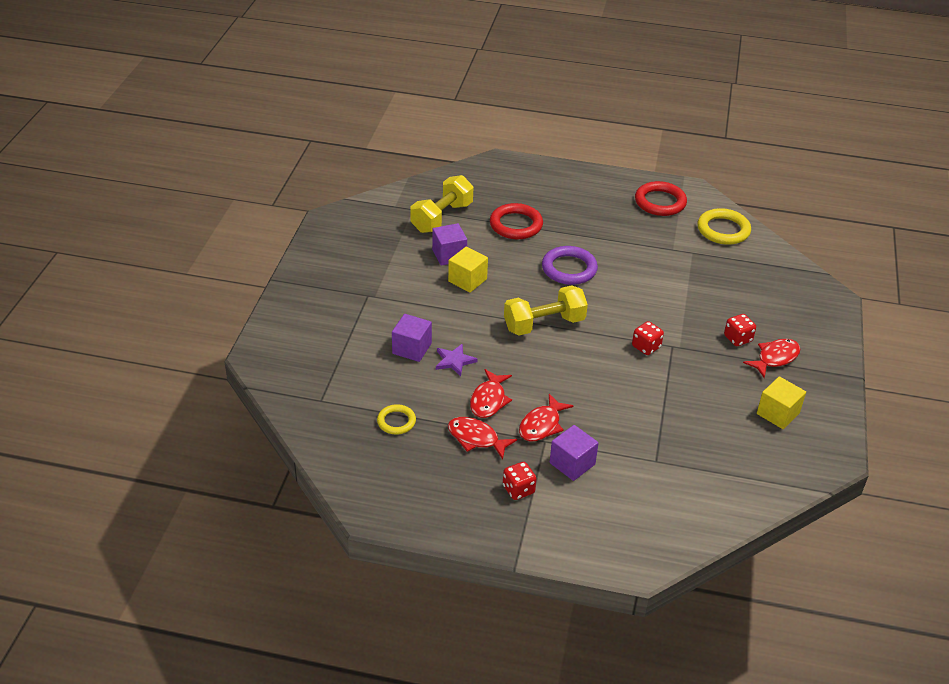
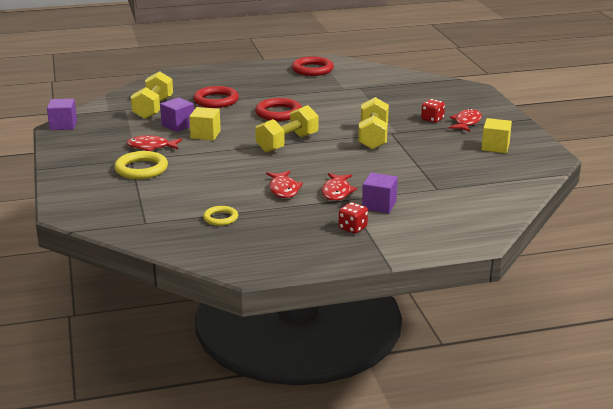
camera: 25 degrees left, 15 degrees down
purple cube [392,314,432,362] -> purple cube moved to [47,99,77,130]
purple star [436,343,478,376] -> none
red fish [448,417,517,459] -> red fish moved to [127,135,182,151]
purple ring [542,246,598,285] -> red ring [255,98,302,121]
red dice [632,321,664,355] -> yellow dumbbell [358,97,389,150]
yellow ring [697,208,751,245] -> yellow ring moved to [114,151,168,179]

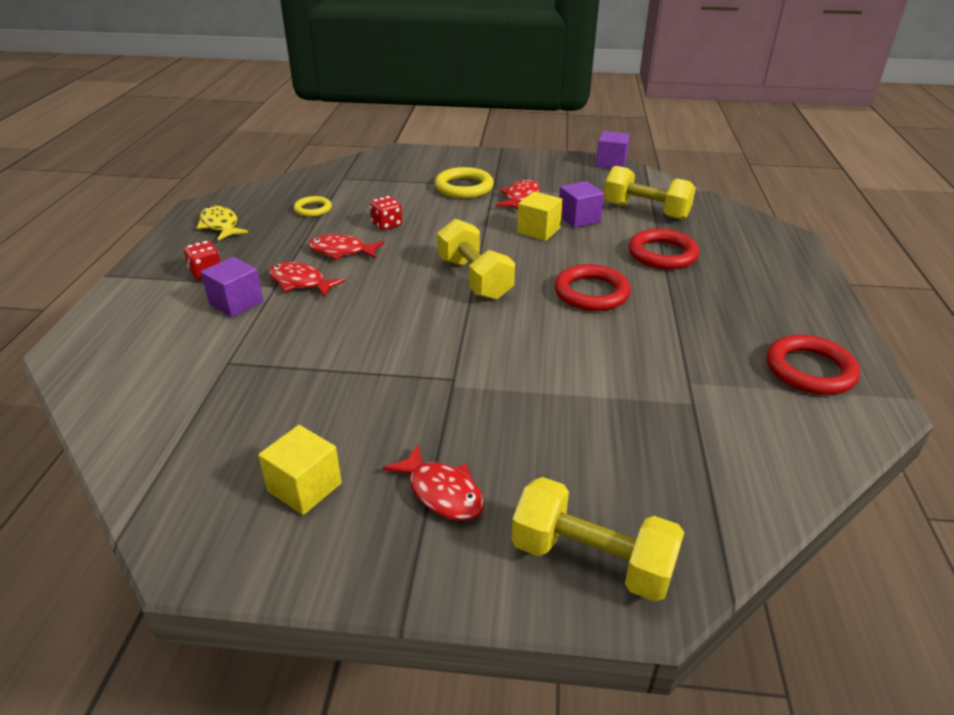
camera: 110 degrees right, 10 degrees up
yellow dumbbell [358,97,389,150] -> yellow dumbbell moved to [511,477,684,602]
red dice [421,99,445,123] -> red dice moved to [370,196,402,230]
none -> yellow fish [197,206,248,241]

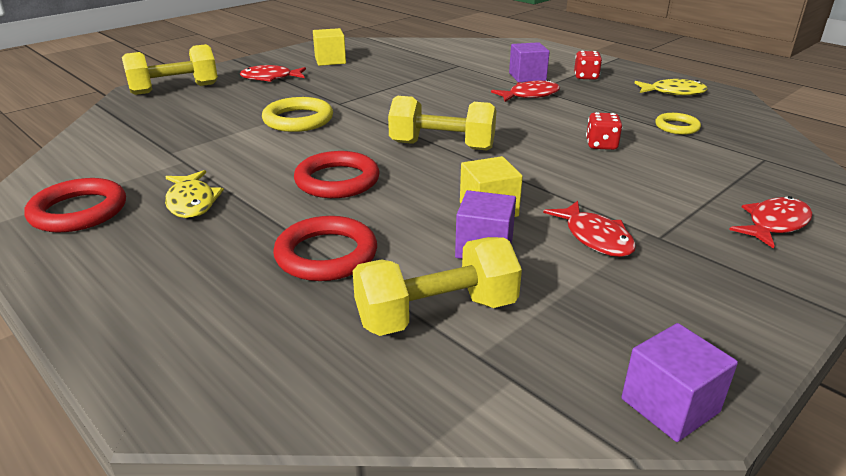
camera: 130 degrees right, 5 degrees down
red fish [308,234,384,260] -> red fish moved to [729,196,813,249]
yellow ring [435,167,494,198] -> yellow ring moved to [262,97,333,132]
none -> yellow fish [165,170,224,218]

